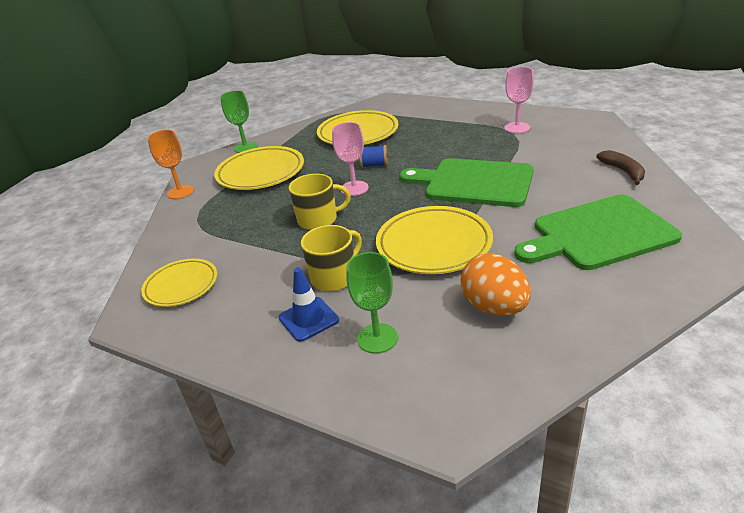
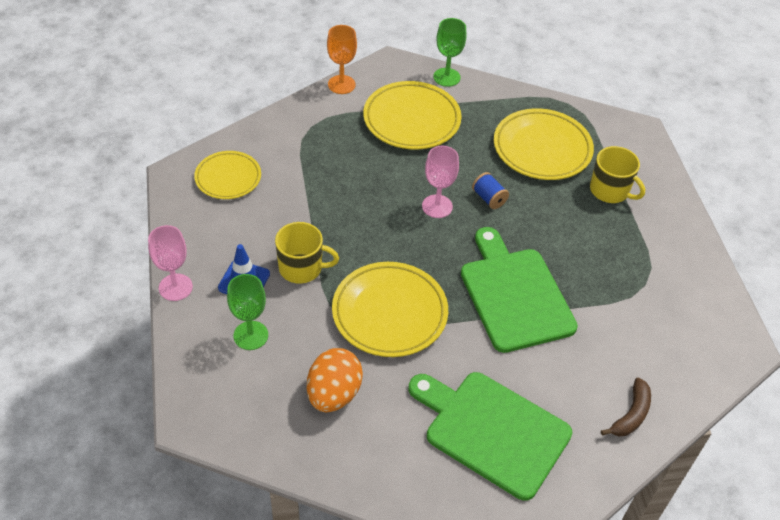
camera: 45 degrees right, 15 degrees up
yellow mug [289,174,351,230] -> yellow mug moved to [590,146,645,203]
pink goblet [504,67,534,133] -> pink goblet moved to [148,225,193,301]

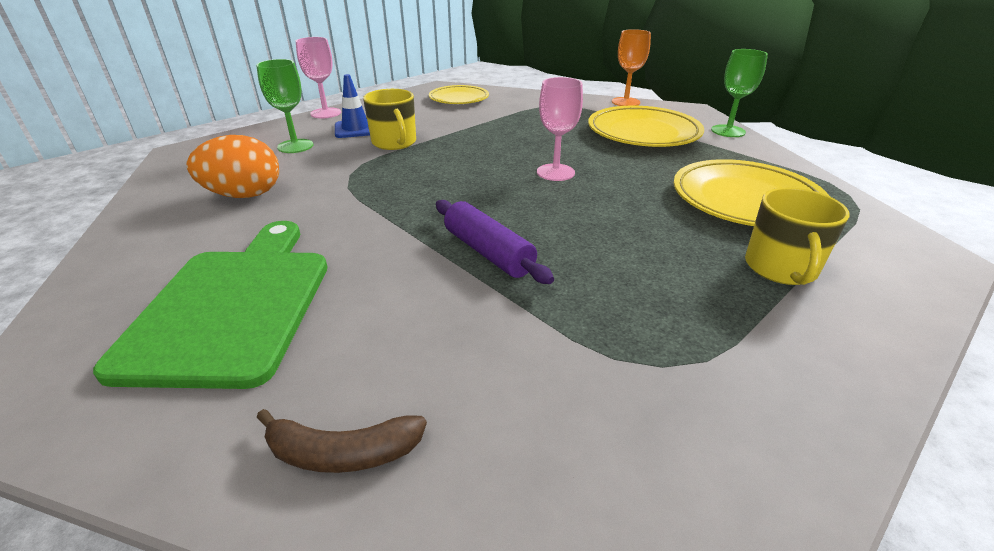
camera: 60 degrees right, 15 degrees down
yellow plate [332,262,448,357] -> none
green cutting board [461,227,578,353] -> purple rolling pin [436,200,554,284]
blue spool [472,172,509,209] -> none

